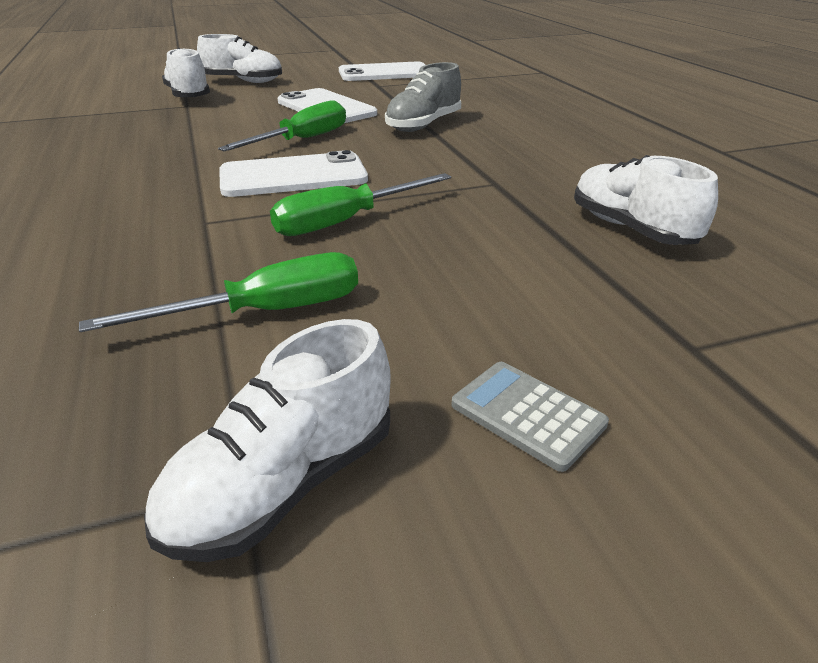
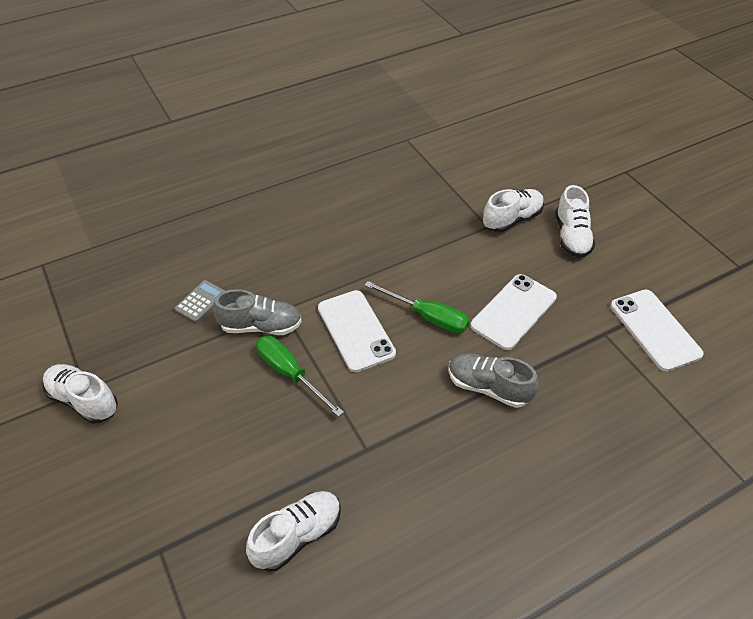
camera: 80 degrees right, 15 degrees up
green screwdriver [79,252,358,332] -> none
grey calculator [451,362,609,472] -> grey calculator moved to [174,280,225,323]
none -> grey shoe [213,289,302,335]

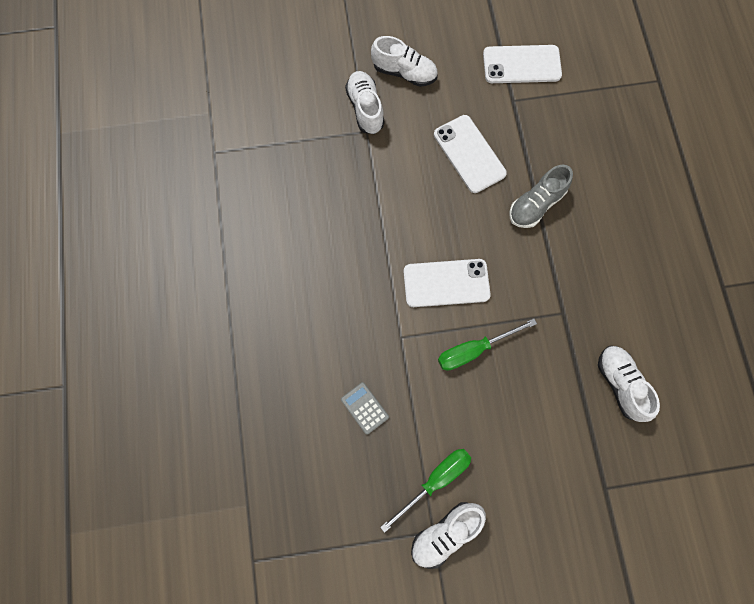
camera: 70 degrees left, 25 degrees up
grey shoe [213,289,302,335] -> none
green screwdriver [365,281,469,333] -> green screwdriver moved to [380,449,471,533]

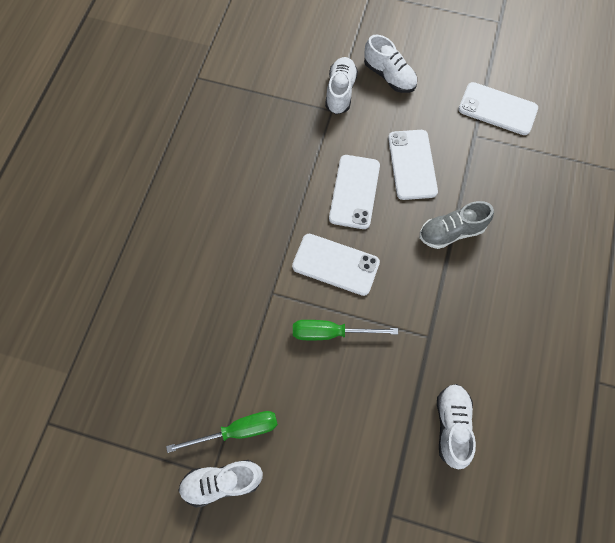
camera: 25 degrees right, 5 degrees down
grey calculator [341,382,389,434] -> none
none -> white phone [329,155,380,229]

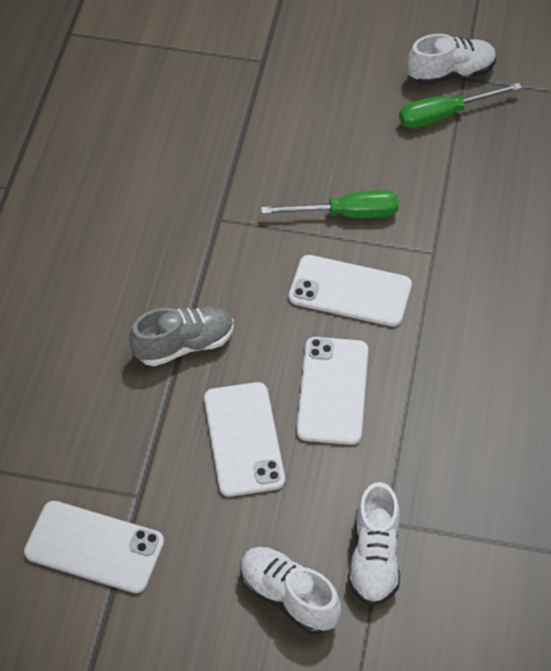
camera: 175 degrees right, 15 degrees down
white shoe [437,384,476,469] -> none

